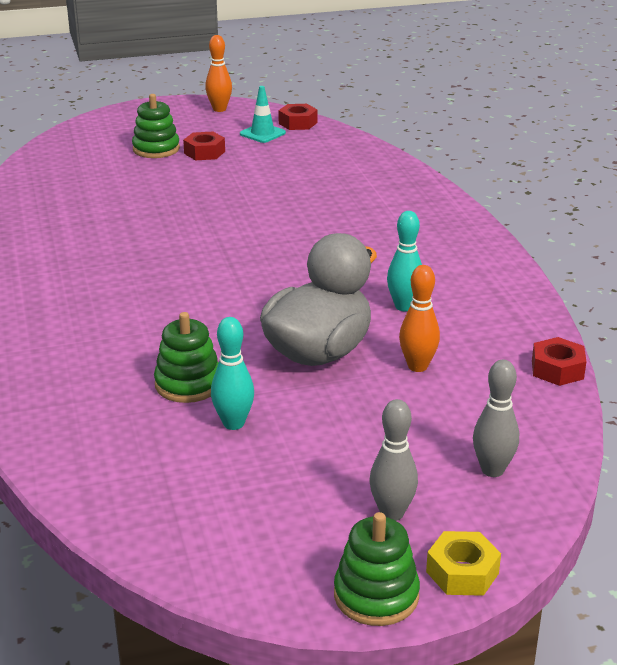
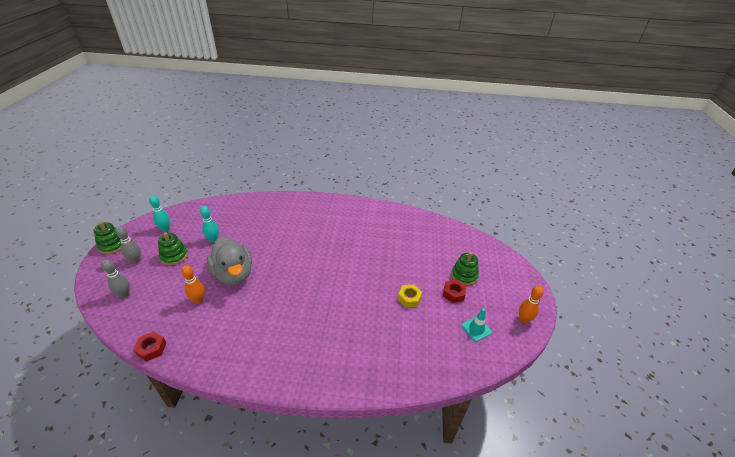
camera: 110 degrees right, 10 degrees up
green stacking toy [154,312,219,403] -> green stacking toy moved to [158,232,188,265]
red nut [278,104,318,130] -> none
turquoise bowling pin [387,211,422,311] -> turquoise bowling pin moved to [149,195,170,232]
yellow nut [426,531,501,596] -> yellow nut moved to [397,285,422,308]

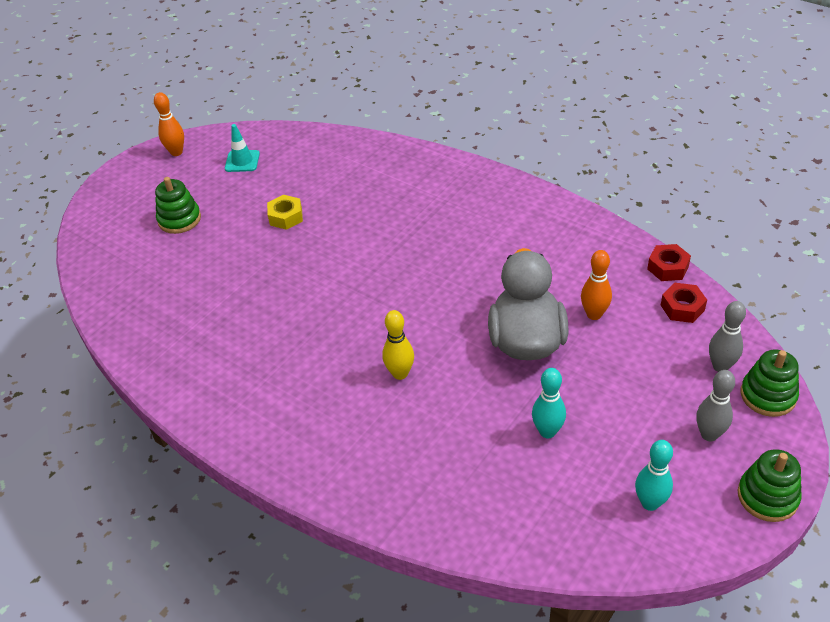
camera: 145 degrees left, 5 degrees up
green stacking toy [158,232,188,265] -> green stacking toy moved to [741,350,799,417]
red nut [443,280,466,303] -> red nut moved to [661,283,707,323]
none -> yellow bowling pin [382,310,414,380]

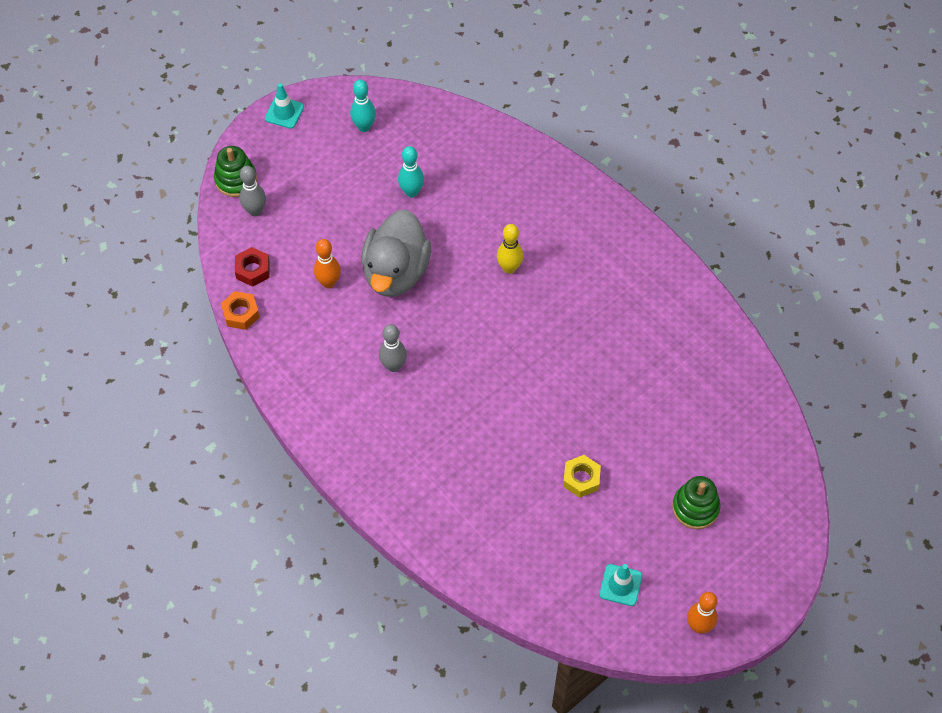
camera: 170 degrees left, 15 degrees up
red nut [647,244,691,281] -> orange nut [221,291,260,330]
grey bowling pin [696,370,735,441] -> grey bowling pin moved to [379,324,407,372]
green stacking toy [738,449,802,522] -> turquoise traffic cone [265,83,304,129]

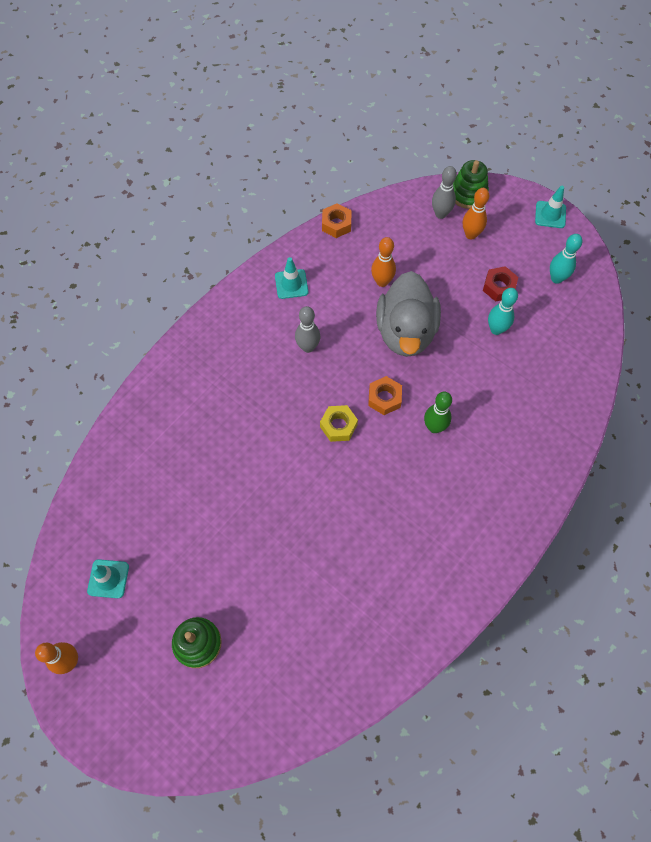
camera: 80 degrees right, 5 degrees up
red nut [235,247,270,287] -> red nut moved to [483,266,518,302]
grey duck [361,209,431,297] -> grey duck turned 90 degrees counterclockwise [376,271,441,357]
yellow bowling pin [497,224,523,274] -> green bowling pin [424,392,452,433]
yellow nut [563,455,601,498] -> yellow nut moved to [320,405,358,442]
none -> turquoise traffic cone [275,257,308,299]
none -> orange nut [368,376,402,415]
none -> orange bowling pin [463,188,489,239]

